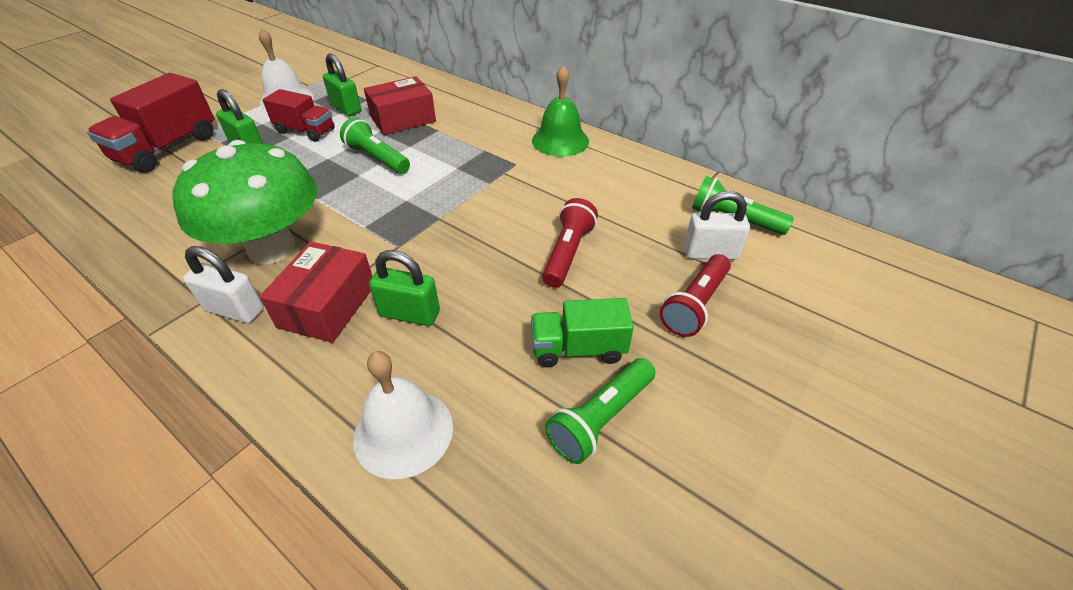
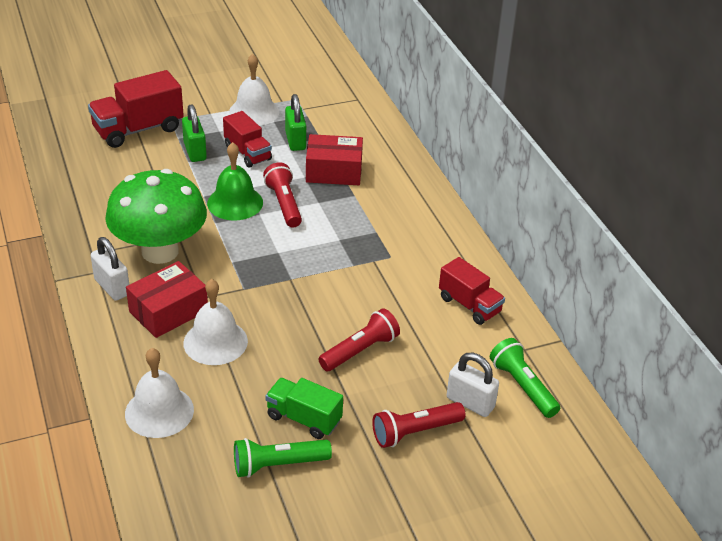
camera: 30 degrees right, 5 degrees down
green flashlight [340,117,410,174] -> red flashlight [263,162,302,228]
green padlock [369,250,440,326] -> white bell [183,279,248,365]
green bell [532,65,589,157] -> green bell moved to [207,142,263,220]
none -> red truck [439,257,505,325]

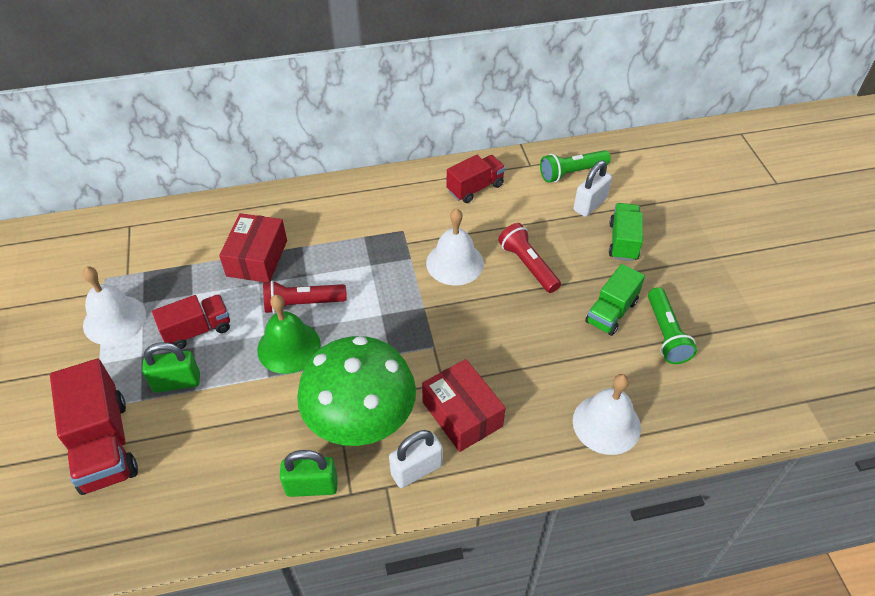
camera: 80 degrees left, 10 degrees up
white bell [183,279,248,365] -> white bell moved to [426,208,484,285]
green padlock [285,94,306,151] -> green padlock moved to [280,450,338,497]
red flashlight [372,402,465,448] -> green truck [609,203,643,261]

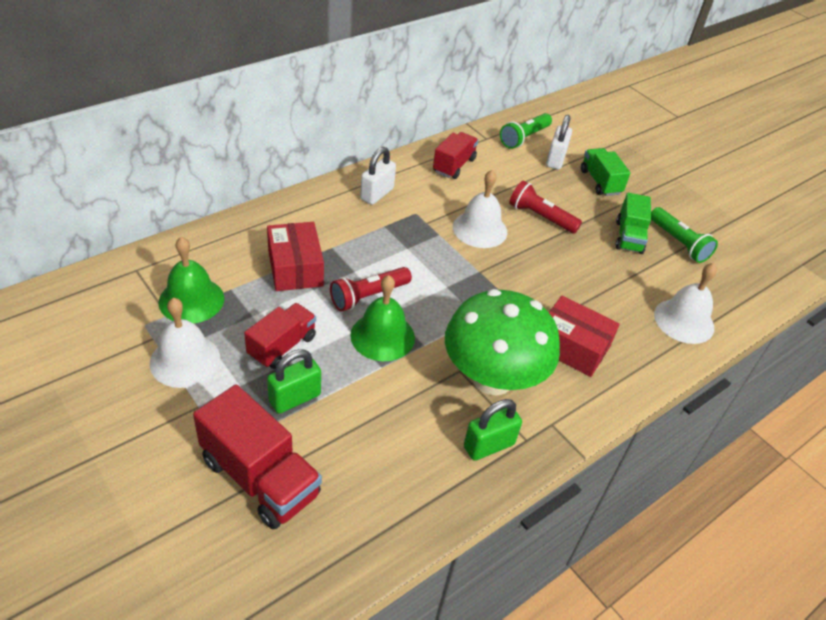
camera: 30 degrees left, 5 degrees down
white padlock [389,430,443,488] -> white padlock moved to [360,147,396,205]
none -> green bell [159,237,224,324]

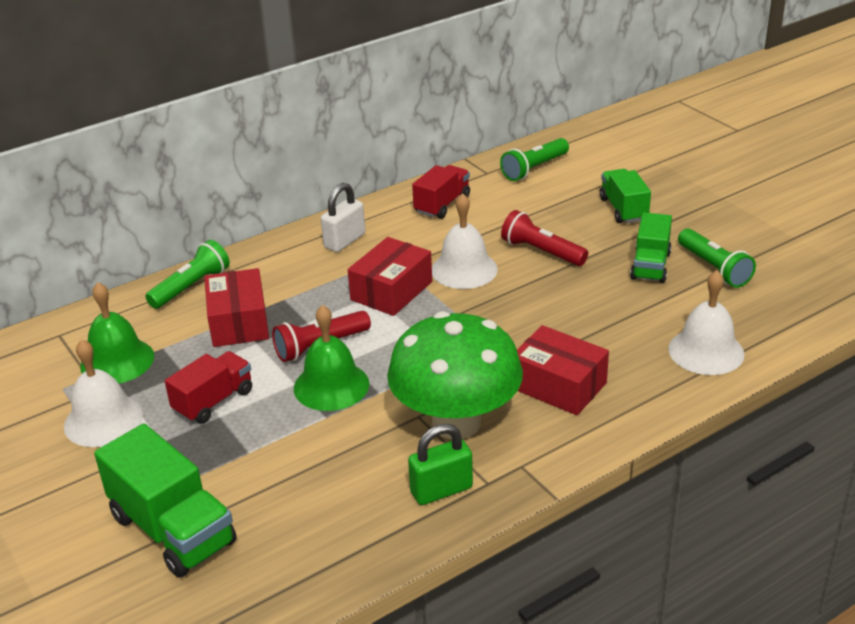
camera: 10 degrees right, 10 degrees down
red truck [193,384,322,529] -> green truck [94,424,237,578]
green padlock [267,349,321,414] -> none
white padlock [546,115,572,170] -> none
none -> green flashlight [145,240,230,309]
none -> red box [348,237,432,316]

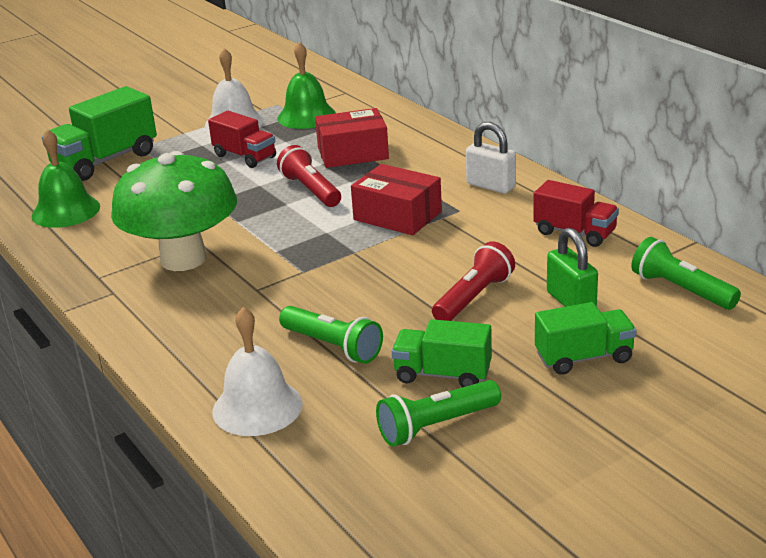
camera: 90 degrees right, 5 degrees down
green flashlight [145,240,230,309] -> green flashlight moved to [279,306,383,364]
green bell [294,305,369,411] -> green bell moved to [32,129,100,228]
green padlock [408,424,473,505] -> green padlock moved to [547,228,598,307]
white bell [432,193,498,289] -> none
red box [517,325,609,415] -> none

